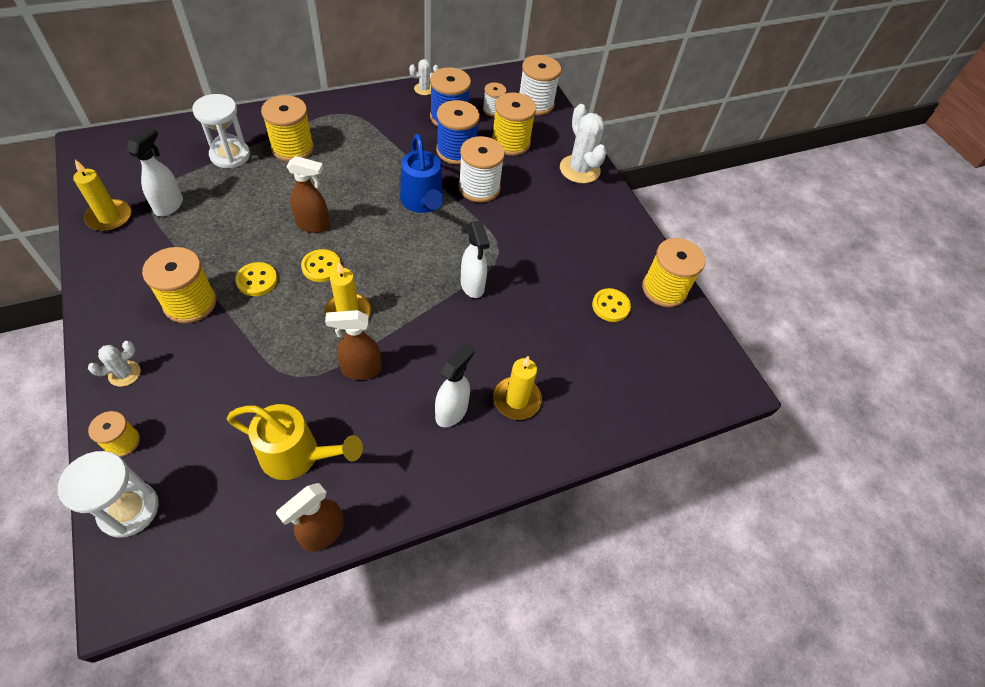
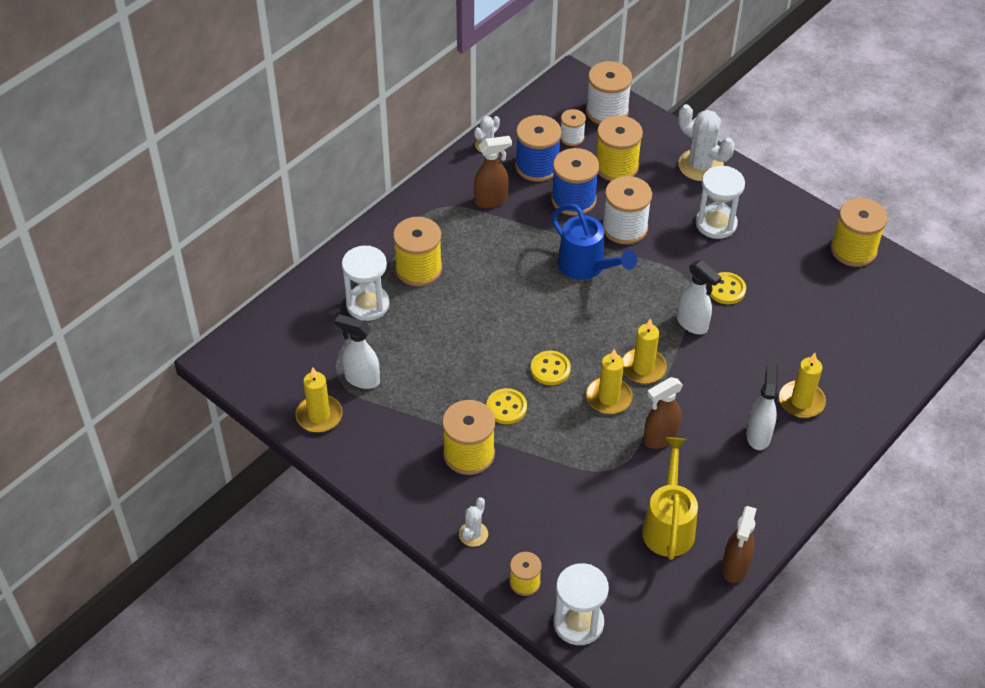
camera: 20 degrees left, 5 degrees down
white spray bottle [127,127,183,216] -> white spray bottle turned 60 degrees counterclockwise [335,314,380,389]
yellow watering can [227,404,363,480] -> yellow watering can turned 75 degrees counterclockwise [642,437,698,560]
brown spray bottle [286,156,330,233] -> brown spray bottle moved to [474,136,512,208]
yellow button [592,288,631,322] -> yellow button moved to [707,272,746,304]
none -> yellow candle [622,319,667,384]
none -> white hourglass [696,166,745,239]

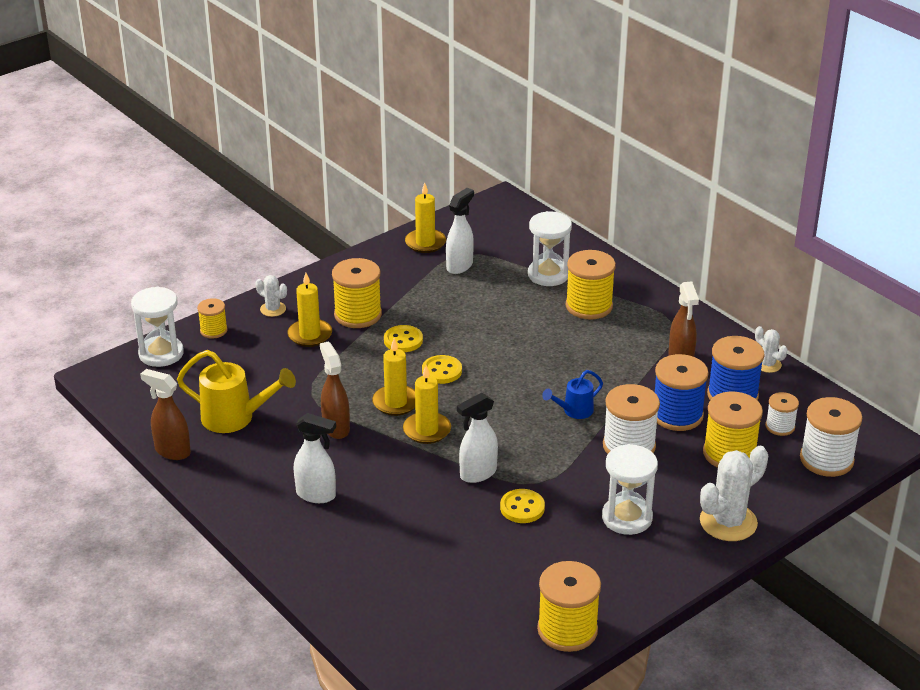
camera: 100 degrees right, 15 degrees down
blue watering can [551,204,637,280] -> blue watering can [542,370,603,419], size x0.58
yellow candle [779,353,826,418] -> yellow candle moved to [287,273,332,347]

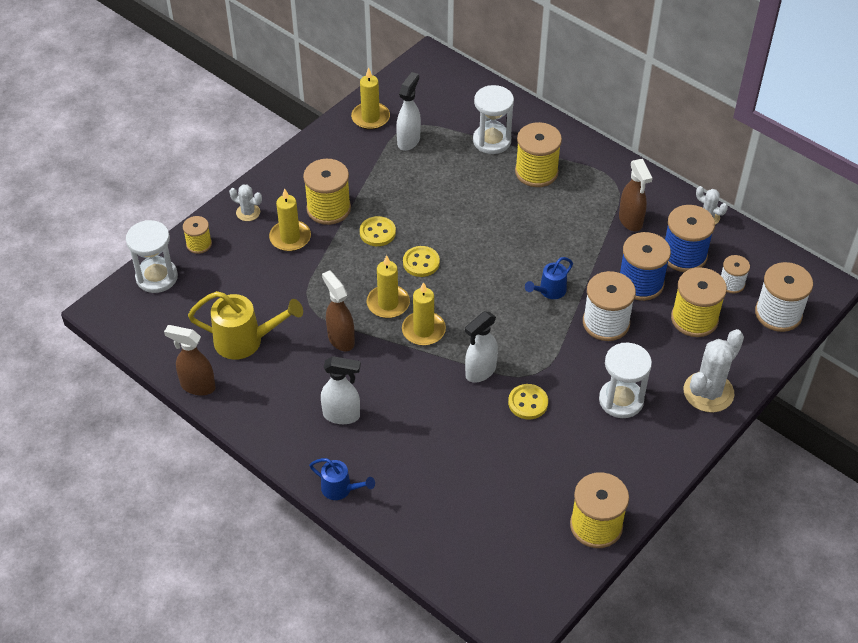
camera: 10 degrees left, 15 degrees up
none -> blue watering can [309,458,375,500]

